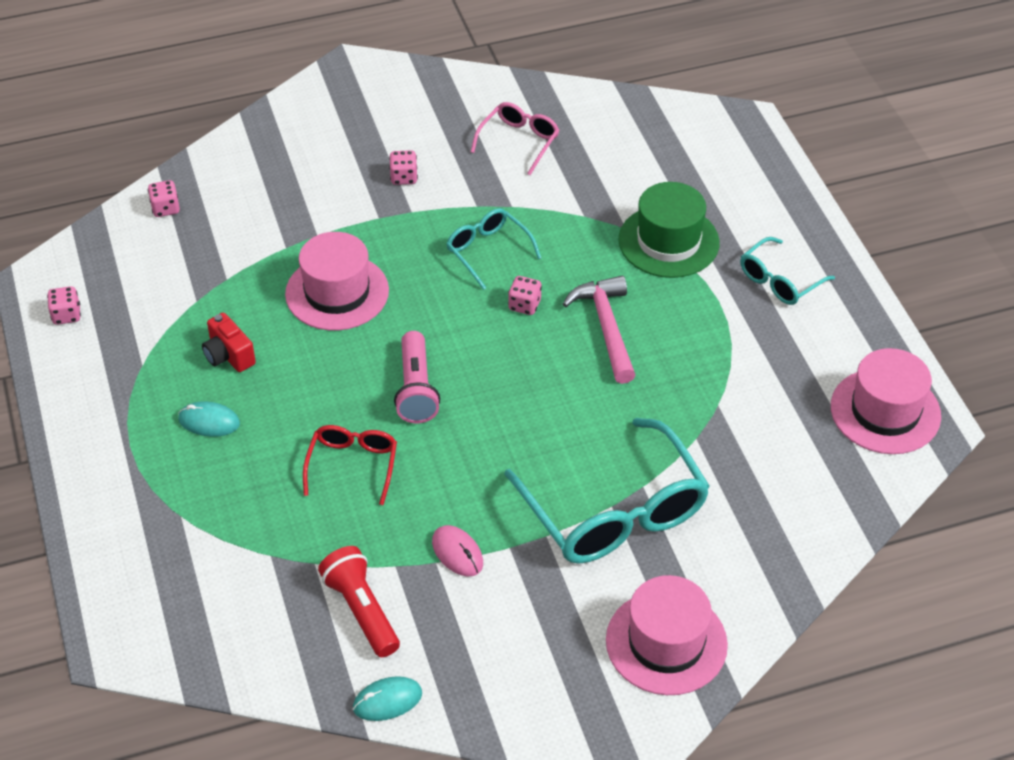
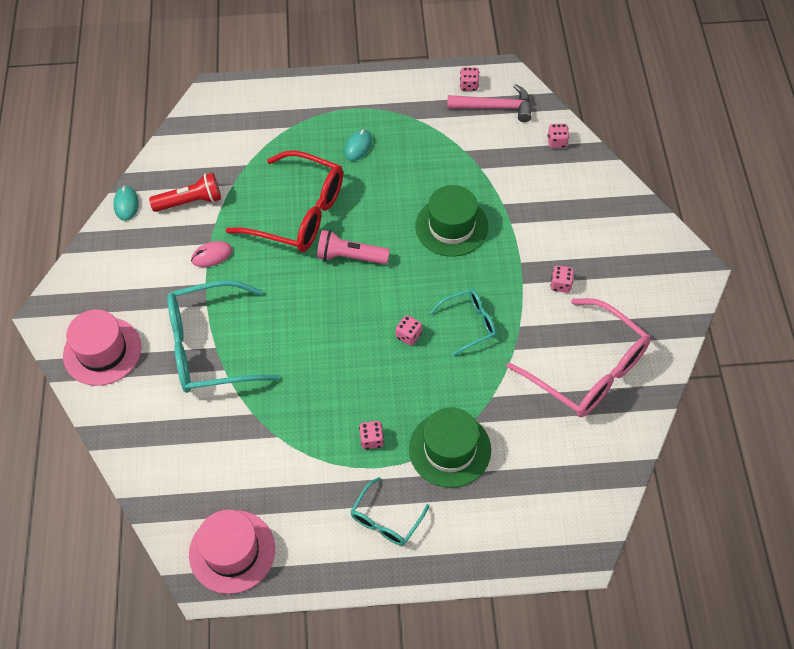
camera: 105 degrees right, 10 degrees up
red camera [202,312,256,372] -> none
pink hat [285,232,389,331] -> green hat [415,185,488,257]
red glasses [303,425,397,505] -> red glasses [226,150,343,252], size x1.93
pink glasses [471,102,559,175] -> pink glasses [507,298,651,417], size x1.93
pink hammer [563,276,635,384] -> pink hammer moved to [447,84,532,122]
turquoise glasses [740,237,835,305] -> turquoise glasses turned 120 degrees counterclockwise [351,477,429,546]
none -> pink dice [359,421,384,449]

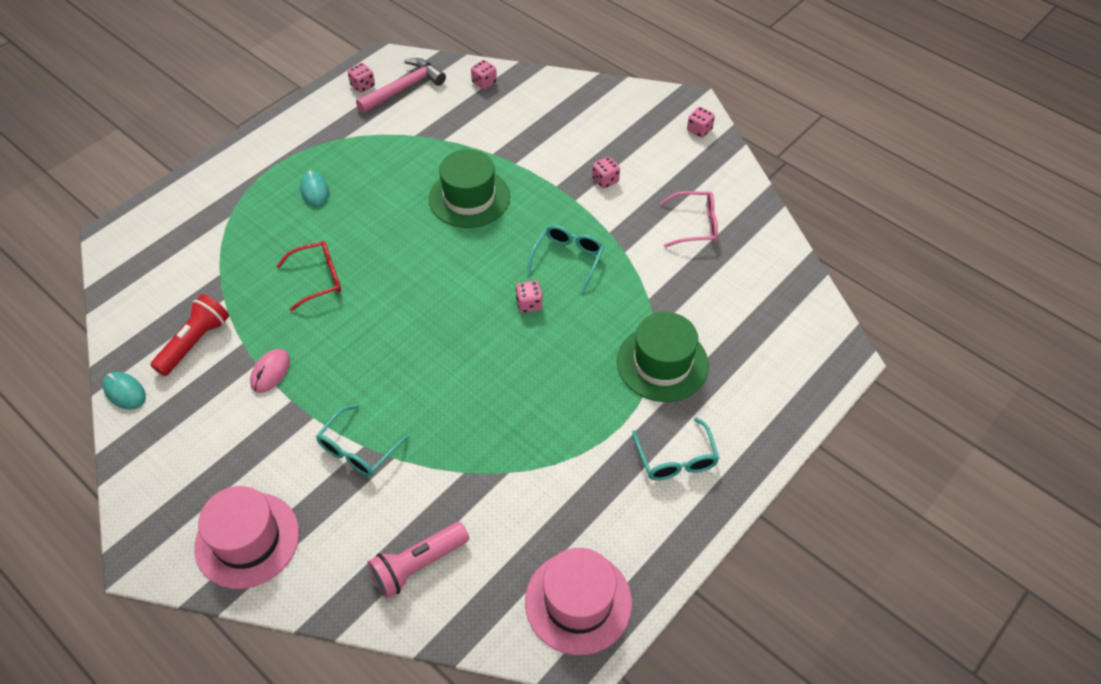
camera: 45 degrees left, 5 degrees down
turquoise glasses [167,280,279,393] -> turquoise glasses [316,404,410,477], size x0.52
red glasses [226,150,343,252] -> red glasses [276,241,341,311], size x0.52
pink flashlight [317,230,390,264] -> pink flashlight moved to [368,522,469,598]
pink dice [359,421,384,449] -> pink dice moved to [687,107,715,138]
pink glasses [507,298,651,417] -> pink glasses [660,191,718,247], size x0.52

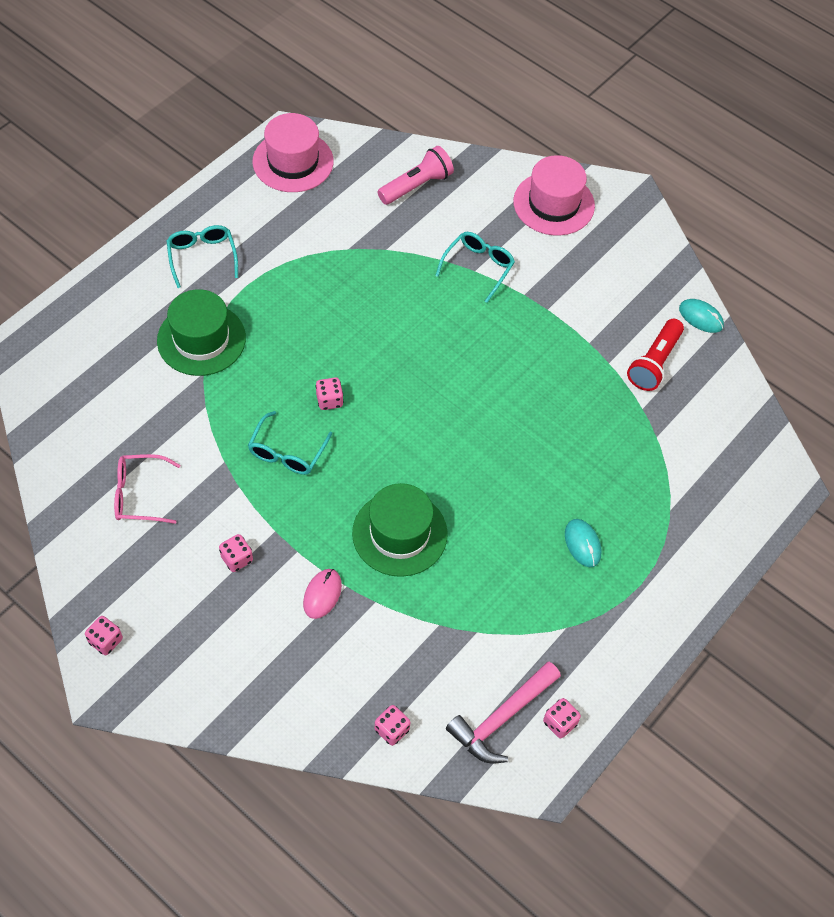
camera: 175 degrees right, 5 degrees up
pink mouse [250,349,290,393] -> pink mouse moved to [303,569,342,619]
red glasses [276,241,341,311] -> none

